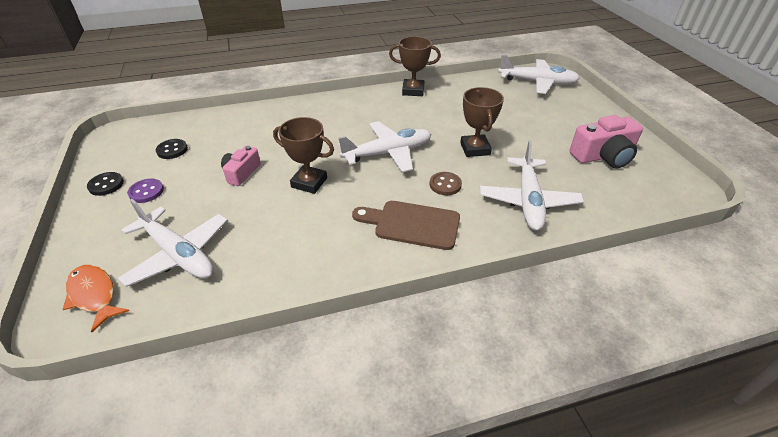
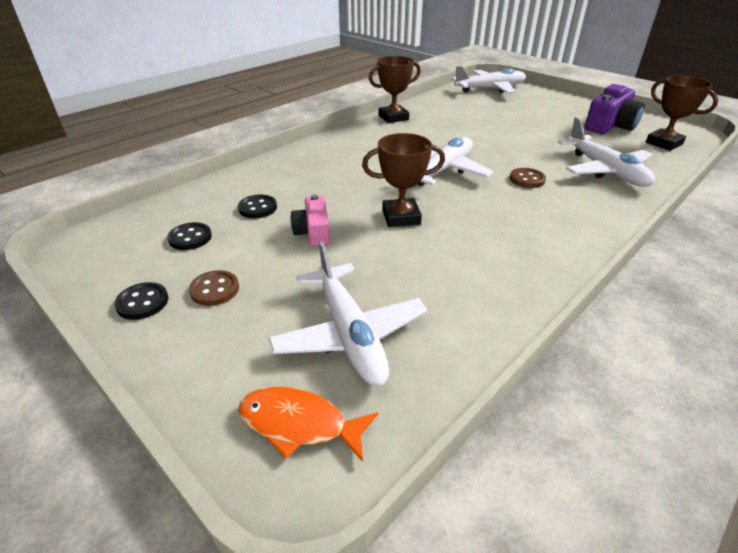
camera: 30 degrees left, 5 degrees down
white plane [118,199,228,287] -> white plane turned 60 degrees clockwise [268,242,427,386]
purple button [127,179,164,203] -> brown button [189,270,239,306]
brown cutting board [352,201,460,250] -> none
brown trophy [460,87,504,157] -> brown trophy moved to [646,75,718,151]
pink camera [569,115,643,169] -> purple camera [585,84,645,134]
none -> black button [238,195,277,218]

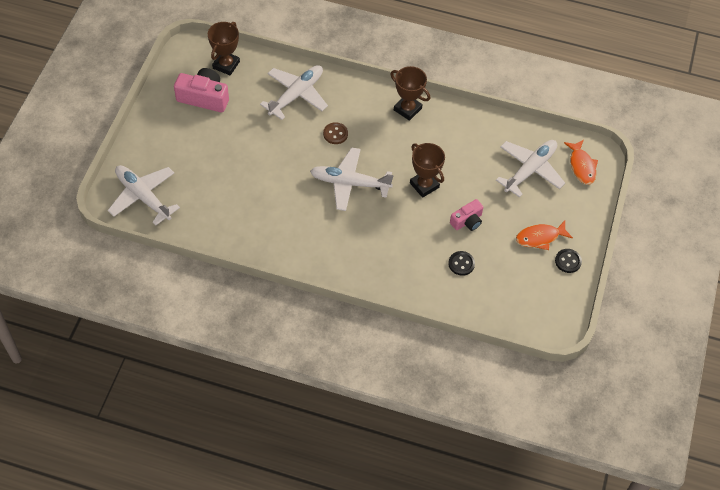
camera: 120 degrees left, 20 degrees up
black button [167,222,212,250] -> none
brown button [189,270,239,306] -> orange fish [516,221,573,250]
brown trophy [369,56,421,123] -> brown trophy moved to [390,66,430,121]
purple camera [585,84,645,134] -> pink camera [174,68,229,112]

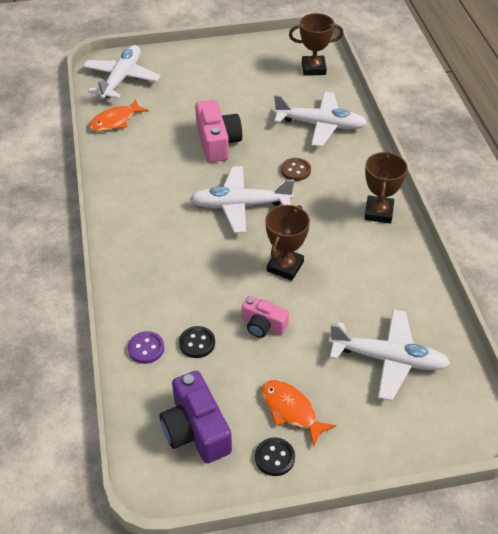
camera: 65 degrees right, 10 degrees down
pink camera [174,68,229,112] -> pink camera moved to [195,100,242,163]
white plane [310,147,394,211] -> white plane turned 75 degrees counterclockwise [190,166,294,233]
orange fish [564,140,598,185] -> orange fish moved to [89,99,149,131]
none -> purple button [128,331,164,364]
none -> purple camera [160,371,232,463]

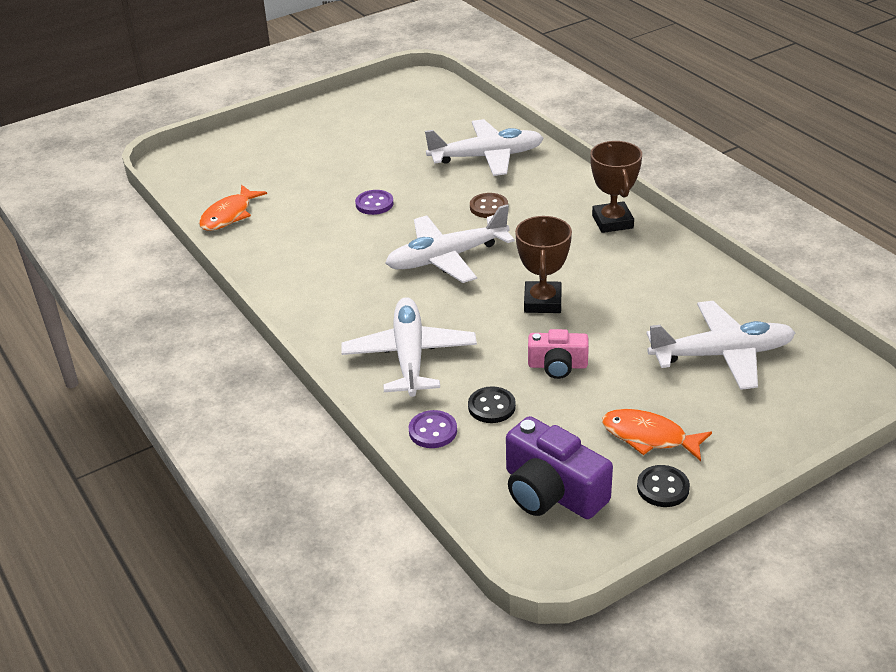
camera: 20 degrees left, 10 degrees down
white plane [83,45,161,99] -> white plane moved to [341,297,477,397]
pink camera [195,100,242,163] -> purple button [355,190,394,215]
brown trophy [289,13,344,76] -> none

